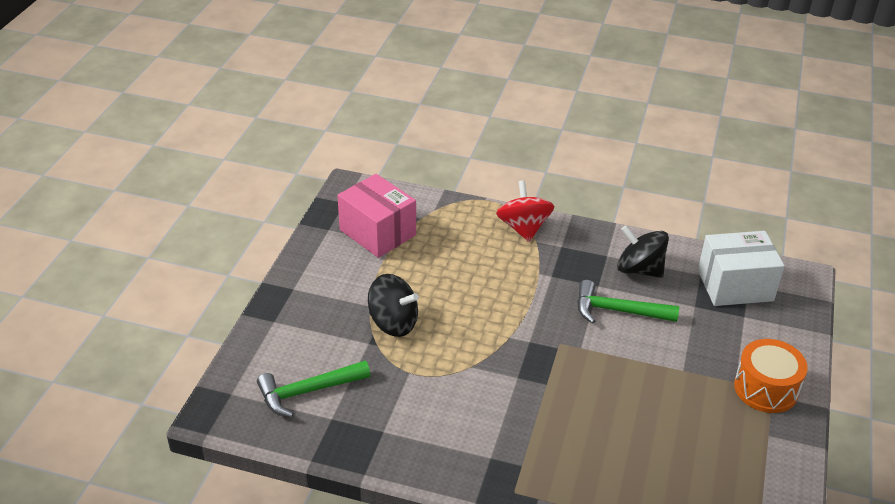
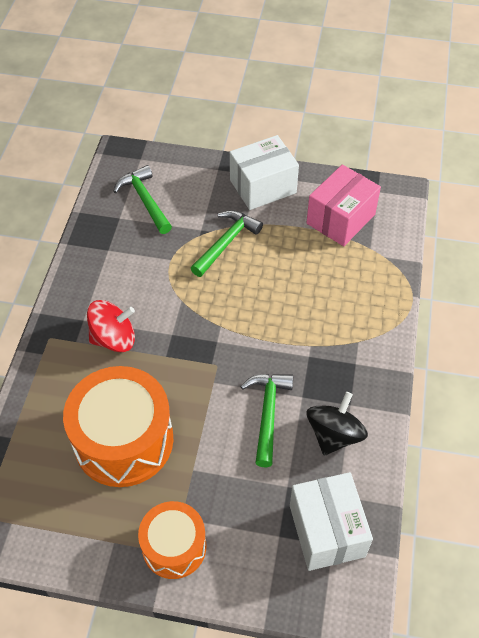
camera: 85 degrees right, 15 degrees up
black spinning top [368,274,419,337] -> green hammer [191,210,263,277]
red spinning top [496,180,555,242] -> red spinning top moved to [87,300,135,352]
none -> orange drum [63,366,173,487]
none -> white box [230,135,299,210]

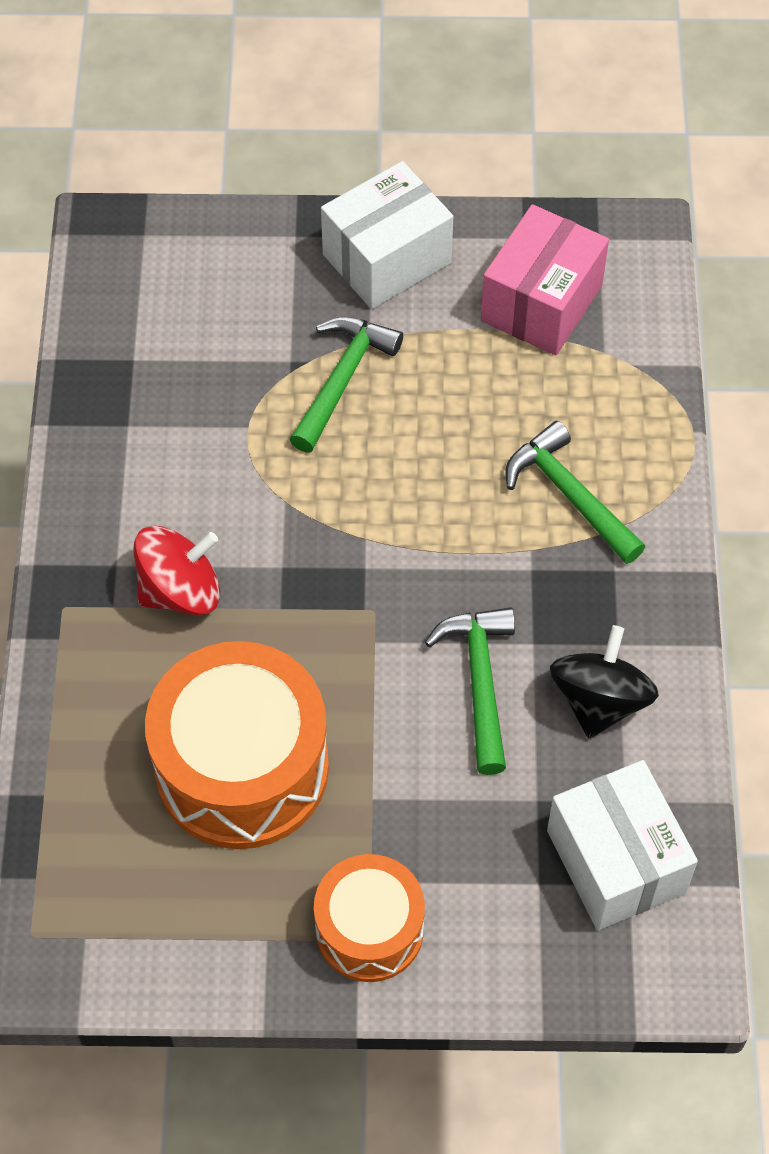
camera: 10 degrees left, 5 degrees up
green hammer [113,165,172,234] -> green hammer moved to [506,421,645,564]

